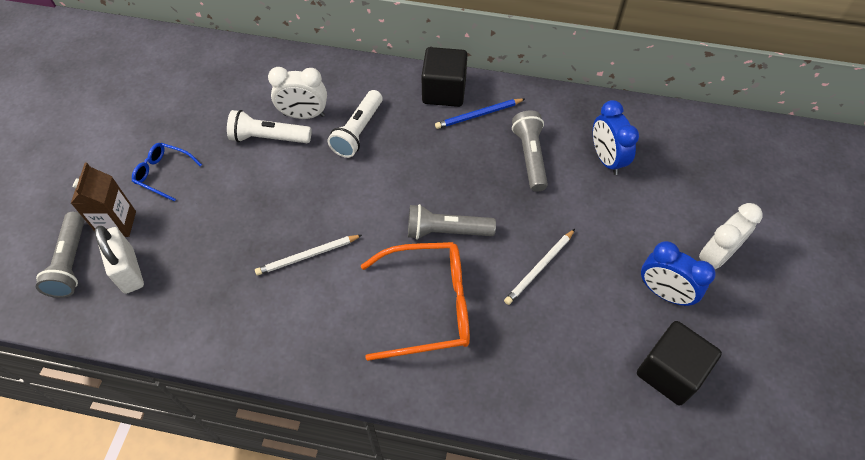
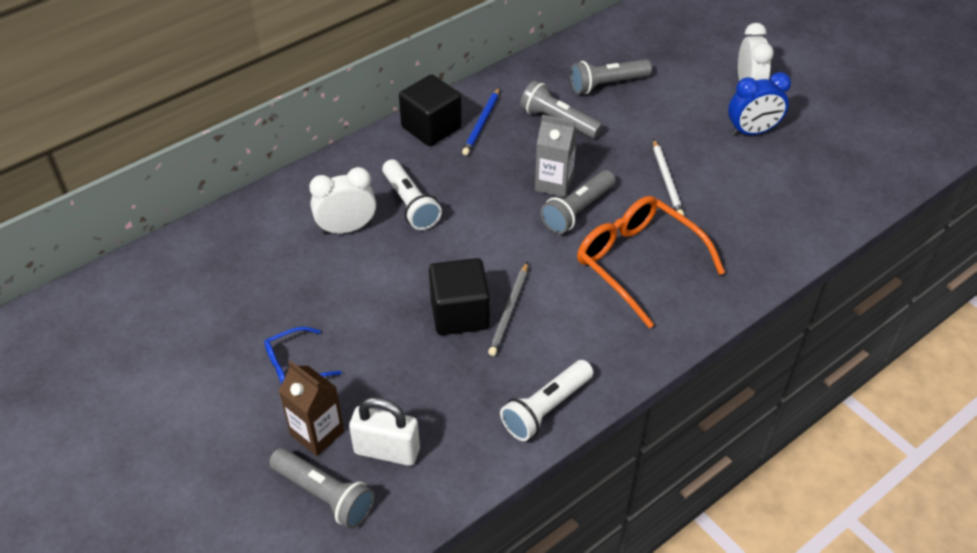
camera: 50 degrees left, 10 degrees down
white flashlight [227,110,312,143] -> white flashlight moved to [500,360,593,441]
white pencil [255,235,362,276] -> grey pencil [488,262,528,356]
white clock [268,67,327,119] -> white clock turned 150 degrees counterclockwise [309,167,376,235]
orange glasses [361,242,470,361] -> orange glasses turned 75 degrees counterclockwise [577,196,725,328]
blue clock [593,100,639,175] -> grey flashlight [570,59,652,94]
black cube [637,321,722,405] -> black cube moved to [429,258,490,335]
none -> grey carton [535,115,577,197]

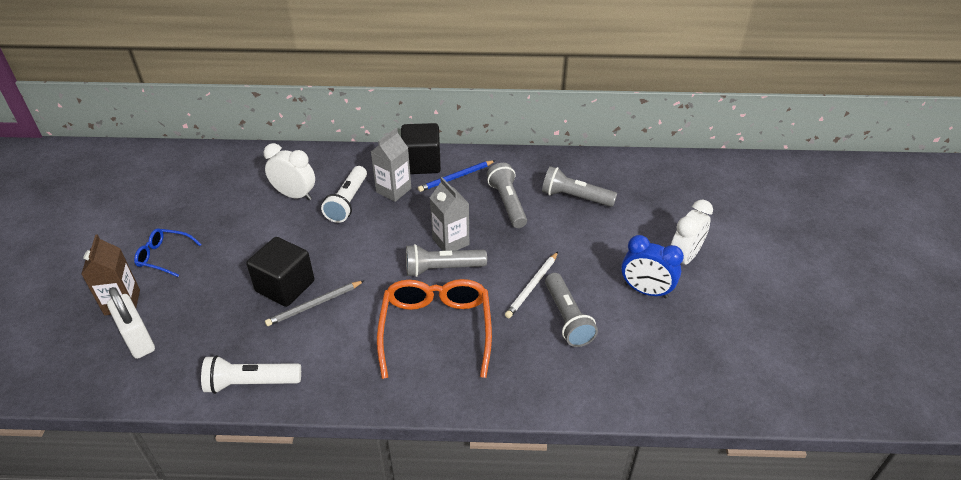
camera: 40 degrees right, 5 degrees down
grey flashlight [269,448,375,529] -> grey flashlight moved to [545,273,598,347]
none -> grey carton [371,128,411,202]

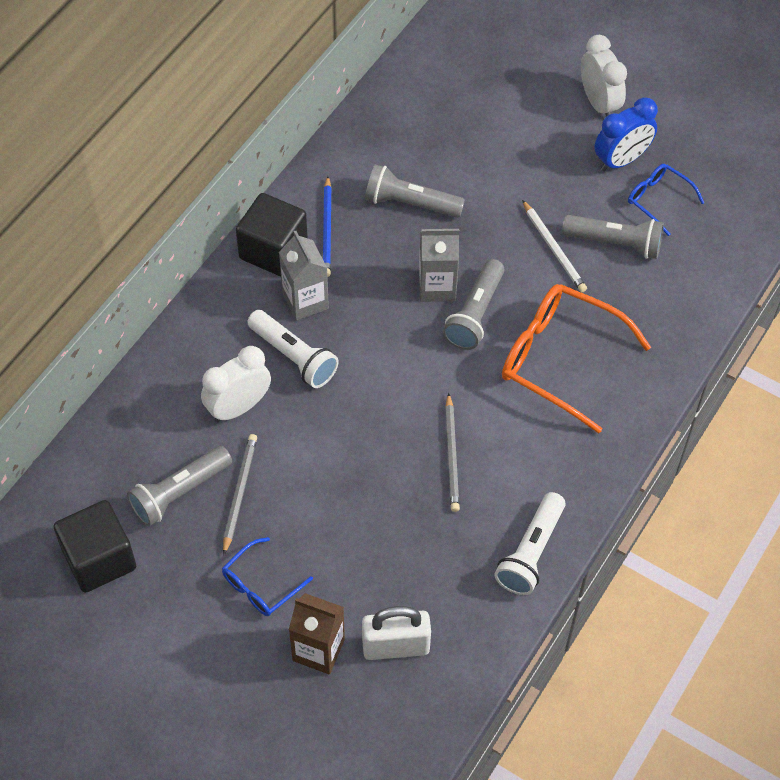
camera: 60 degrees left, 15 degrees up
black cube [246,237,314,307] -> black cube moved to [54,500,136,593]
grey flashlight [542,166,617,207] -> grey flashlight moved to [127,446,232,526]
none -> grey pencil [223,434,257,555]
none -> blue glasses [628,164,704,236]

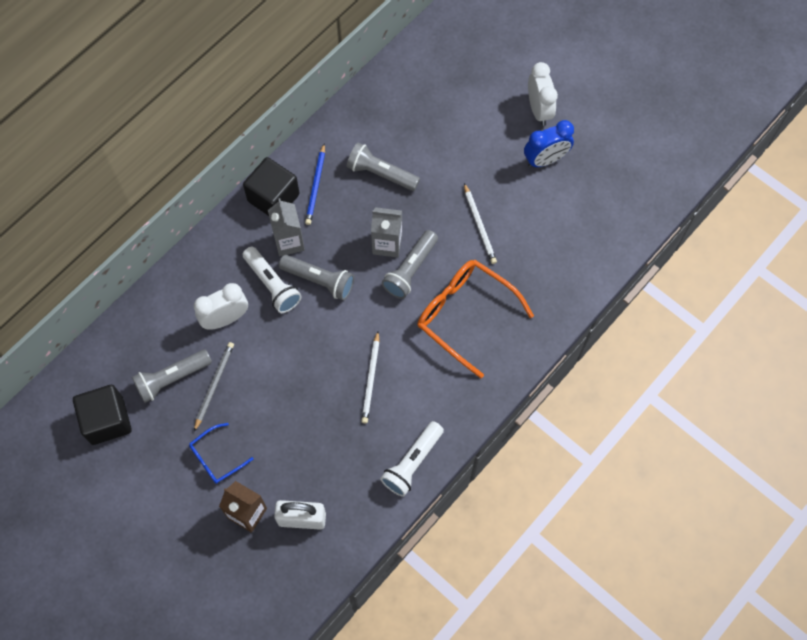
camera: 10 degrees right, 10 degrees up
grey pencil [445,393,460,512] -> white pencil [361,331,380,423]
grey flashlight [562,215,664,259] -> grey flashlight moved to [279,255,354,300]
blue glasses [628,164,704,236] -> none

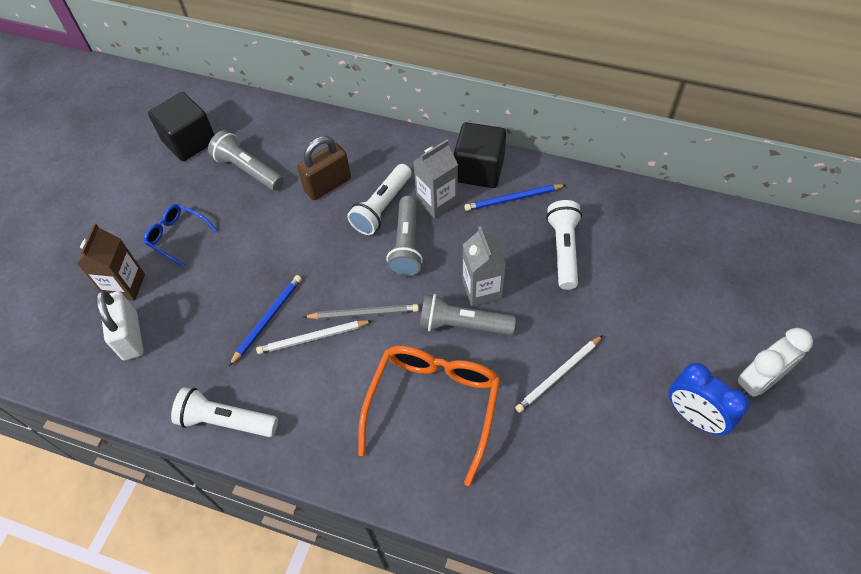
camera: 70 degrees right, 10 degrees down
white clock [194,283,248,330] -> brown padlock [297,136,351,200]
grey pencil [194,342,234,432] -> grey pencil moved to [303,304,419,320]
grey flashlight [347,142,420,191] -> white flashlight [546,200,582,290]
none -> blue pencil [229,275,302,366]

